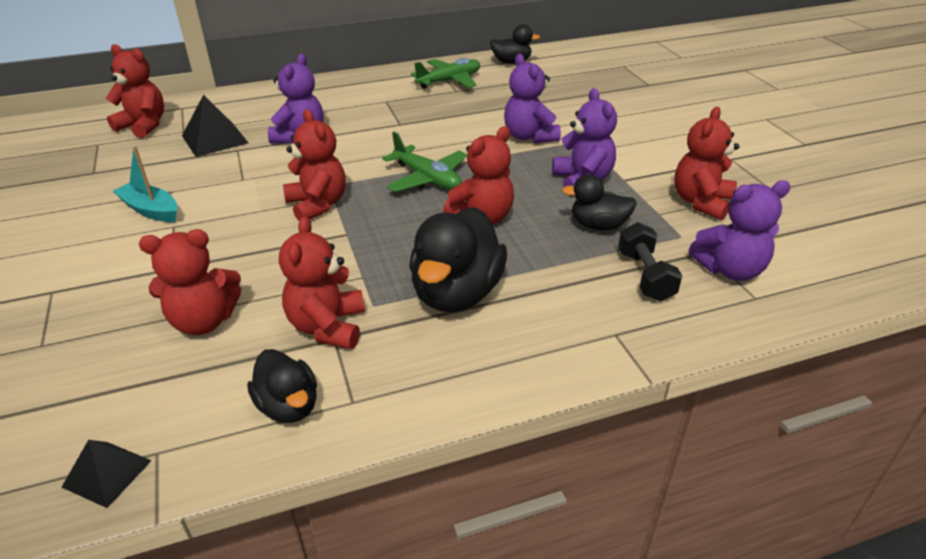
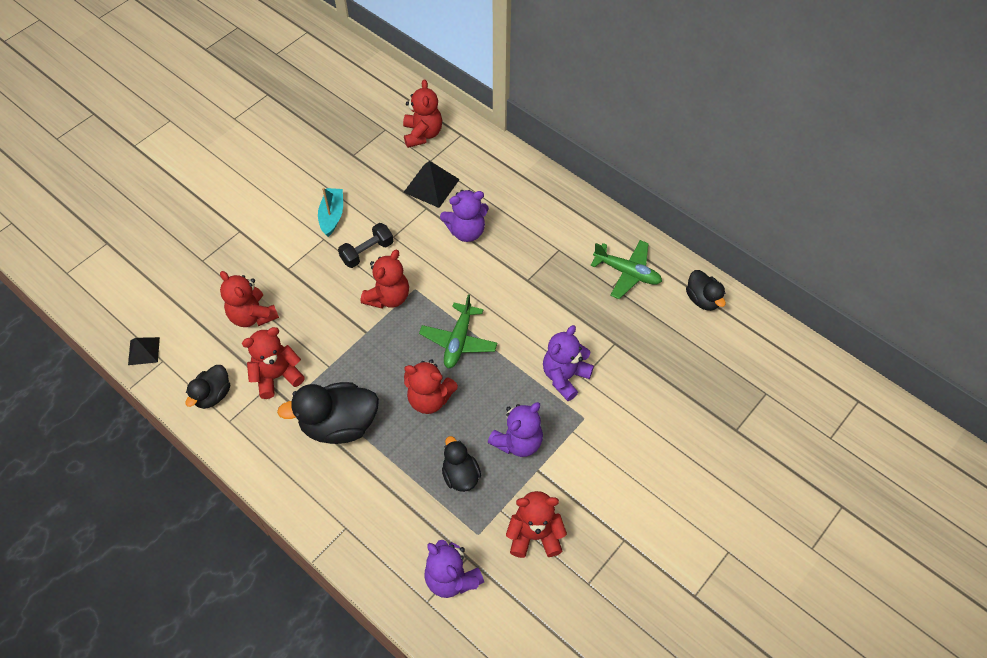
camera: 60 degrees right, 20 degrees up
black dumbbell [618,222,683,301] -> black dumbbell moved to [338,223,393,268]

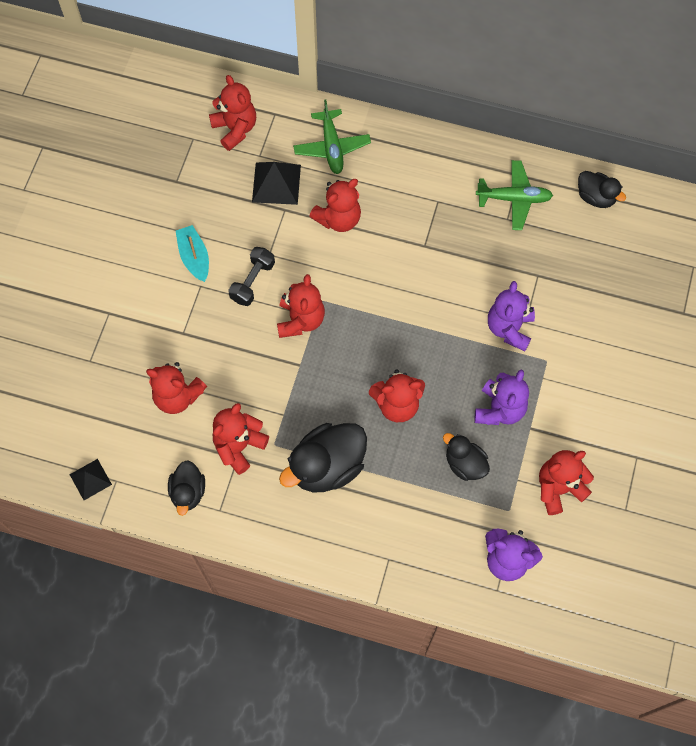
camera: 25 degrees left, 10 degrees up
green plane [419,294,497,368] -> green plane moved to [293,100,371,174]
purple teddy bear [440,190,489,242] -> red teddy bear [309,179,361,232]

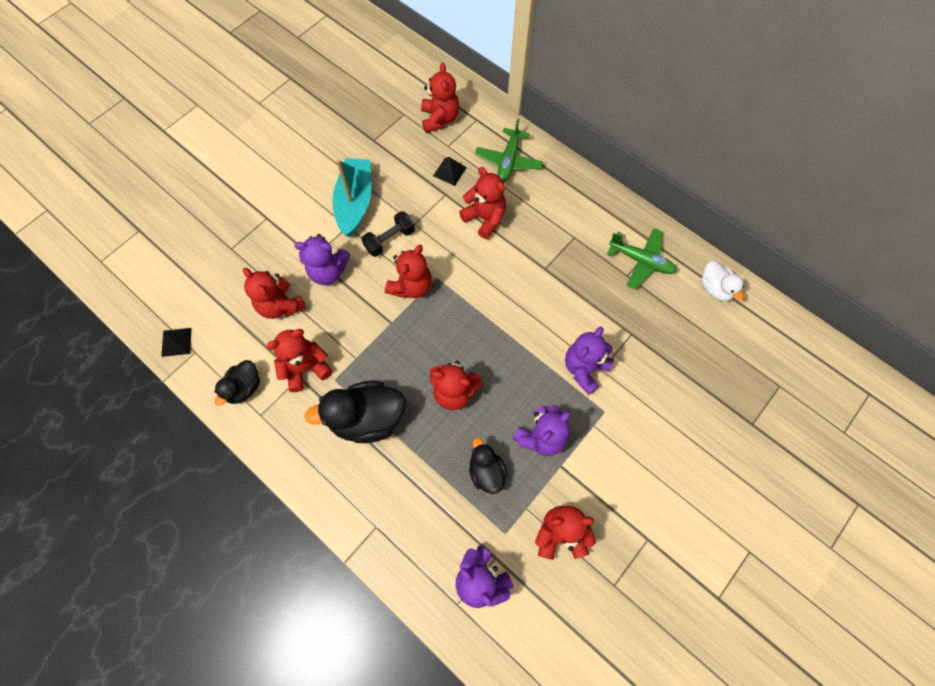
camera: 25 degrees right, 0 degrees up
turquoise boat [176,225,209,282] -> turquoise boat [332,158,371,237], size x1.59
black pyramid [252,162,301,205] -> black pyramid [433,157,467,186], size x0.63
red teddy bear [309,179,361,232] -> red teddy bear turned 120 degrees counterclockwise [459,167,506,239]
black duck [578,171,626,208] -> white duck [701,261,744,301]
none -> purple teddy bear [294,234,350,285]

